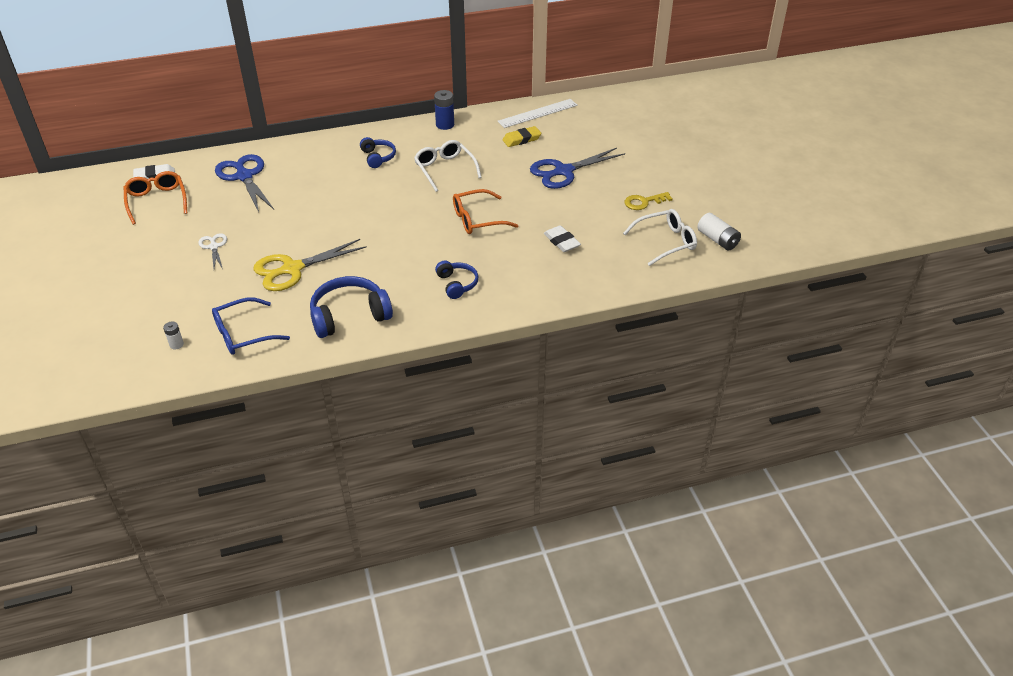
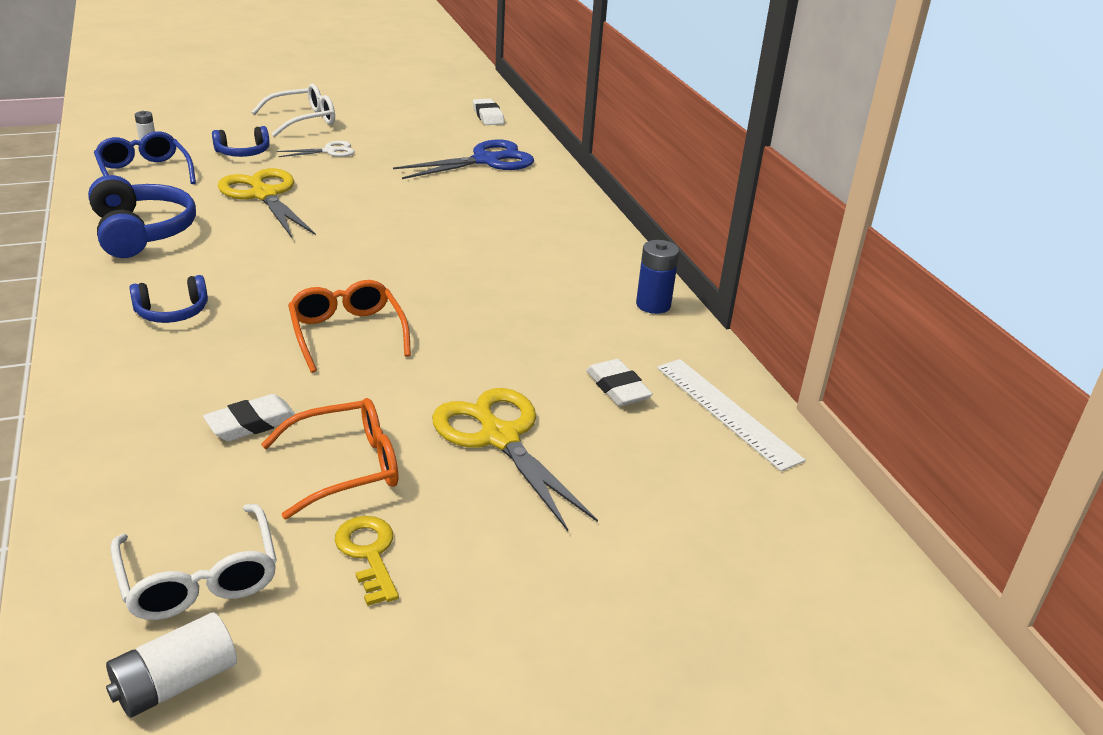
camera: 85 degrees right, 10 degrees down
orange glasses [124,171,187,225] -> orange glasses moved to [261,398,398,519]
blue headphones [360,137,396,168] -> blue headphones moved to [212,126,270,157]
white glasses [414,140,482,192] -> white glasses moved to [252,84,335,137]
yellow eraser [502,126,541,147] -> white eraser [586,359,653,406]
blue scissors [530,148,625,189] -> yellow scissors [432,388,598,531]

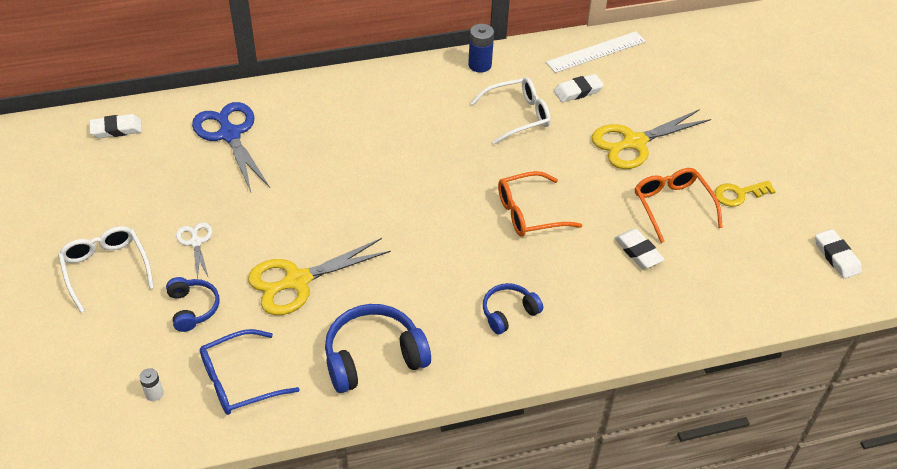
camera: 85 degrees left, 15 degrees up
white battery [106,612,237,718] -> white eraser [815,229,862,279]
white glasses [110,504,277,620] -> white glasses moved to [470,77,551,144]
blue headphones [129,275,208,323] -> blue headphones turned 105 degrees counterclockwise [483,283,543,335]

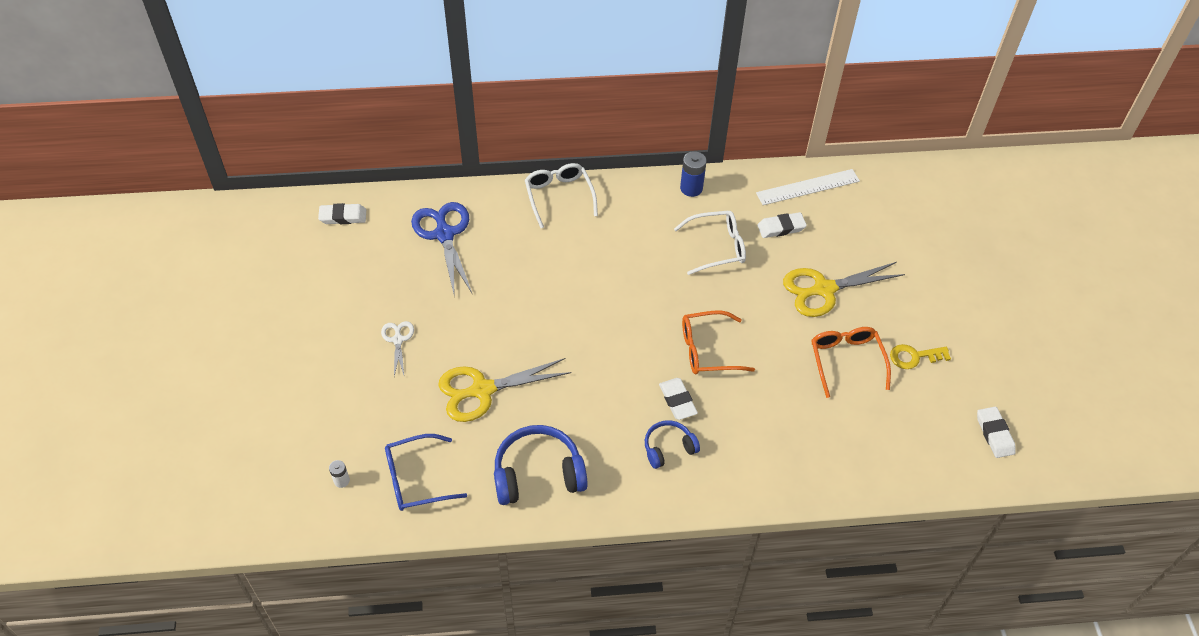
camera: 10 degrees right, 5 degrees up
white glasses [58,226,154,313] -> white glasses moved to [525,163,598,228]
blue headphones [166,277,220,332] -> none
white eraser [615,229,665,269] -> white eraser moved to [659,378,698,420]

